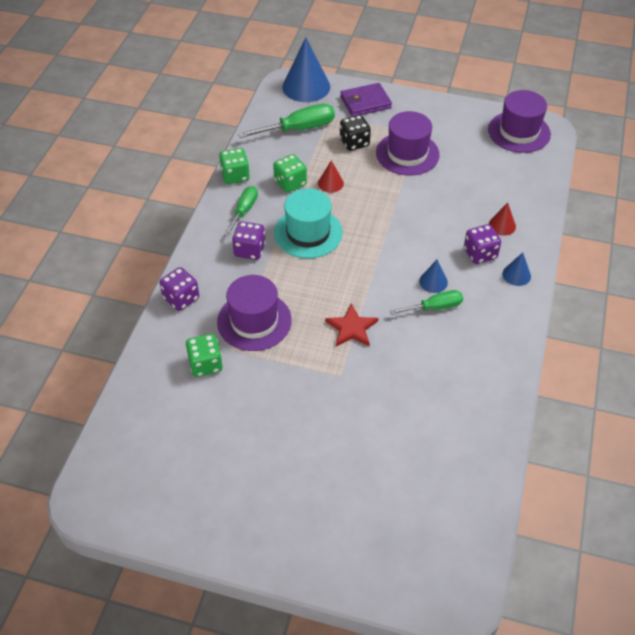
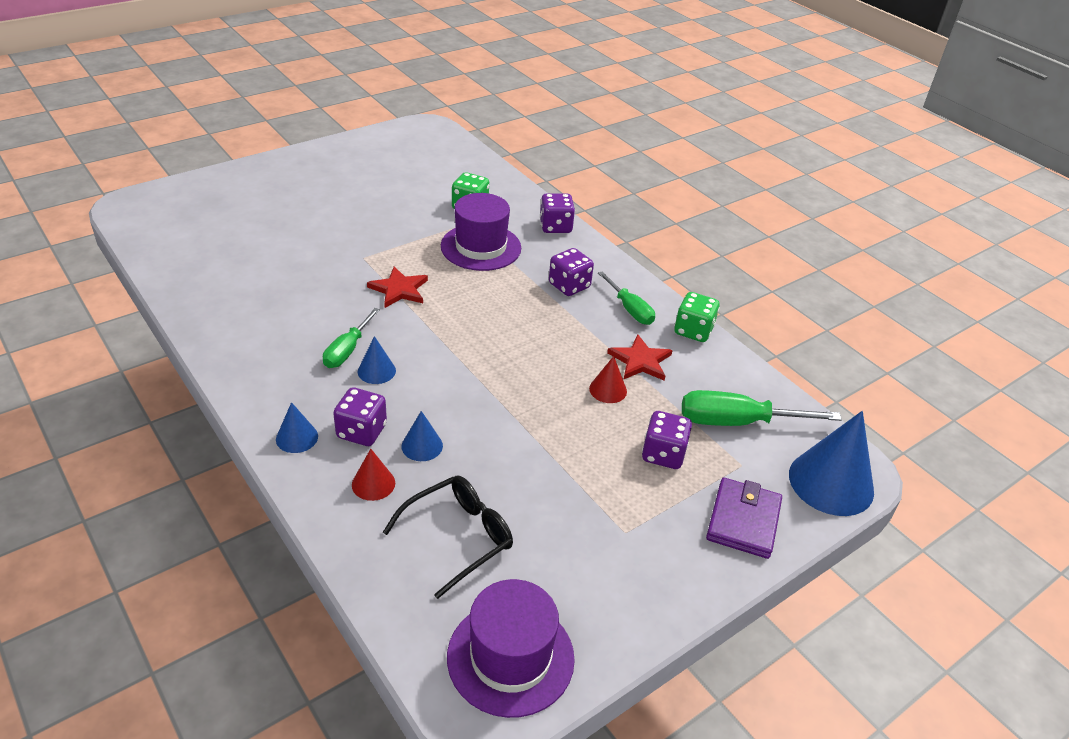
camera: 125 degrees right, 10 degrees down
green screwdriver [238,104,335,138] -> green screwdriver turned 75 degrees clockwise [682,390,842,426]
green dice [273,154,307,193] -> red star [607,334,673,381]
turquoise hat [274,188,343,258] -> none
black dice [340,115,371,151] -> purple dice [642,411,692,469]
purple hat [376,111,440,176] -> none
none -> black glasses [383,476,513,599]
none -> blue cone [401,411,443,461]

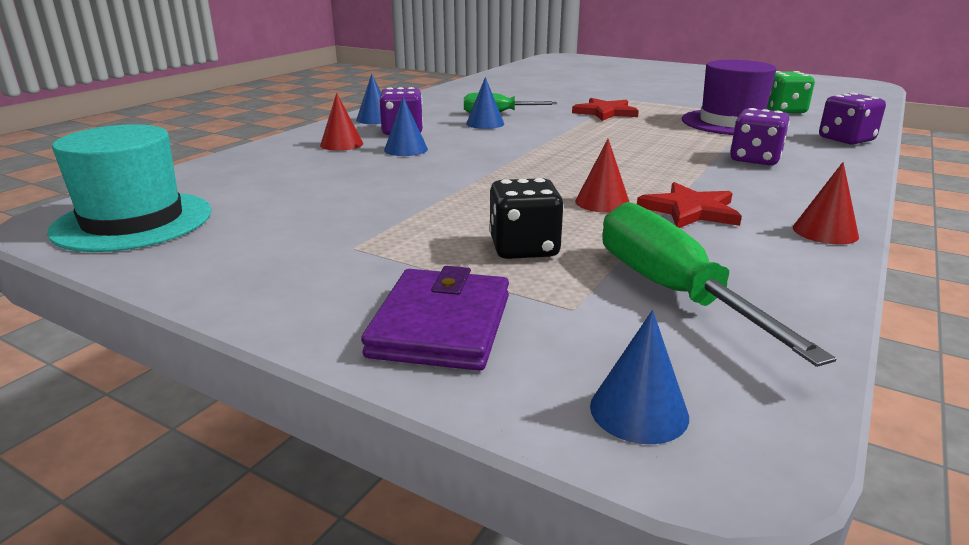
camera: 70 degrees right, 15 degrees down
black glasses [383,476,513,599] -> none
purple hat [447,579,575,718] -> turquoise hat [47,124,211,252]
green screwdriver [598,271,655,325] -> none
purple dice [642,411,692,469] -> black dice [489,178,564,259]
green dice [674,292,720,342] -> red cone [793,162,859,245]
purple wallet [706,477,782,559] -> purple wallet turned 75 degrees counterclockwise [361,266,509,371]
blue cone [789,411,874,516] -> blue cone [590,310,689,444], size x0.49

